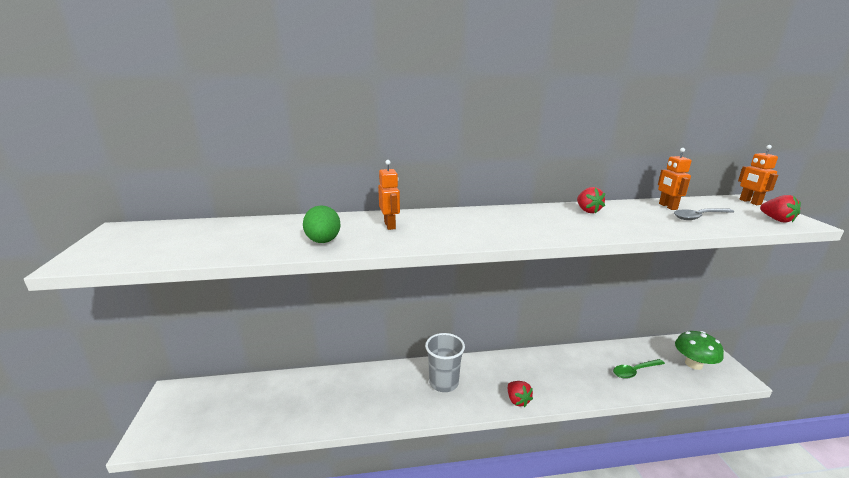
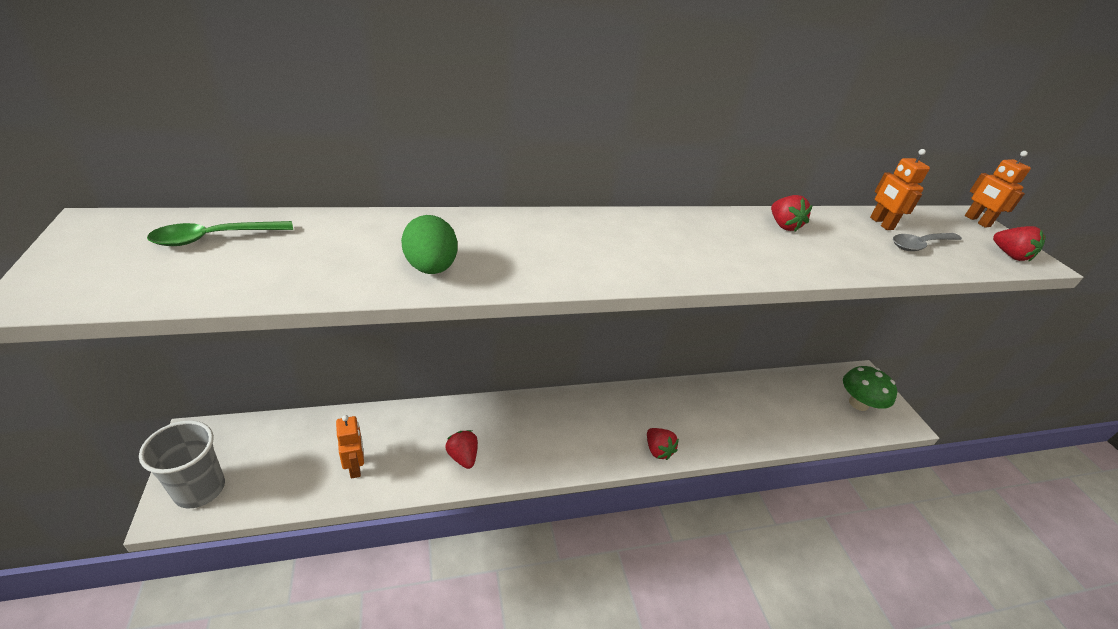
camera: 10 degrees left, 15 degrees up
orange robot [378,160,400,230] -> orange robot moved to [336,415,364,479]
grey cup [425,333,465,392] -> grey cup moved to [139,420,225,509]
green spoon [613,359,665,379] -> green spoon moved to [147,221,293,246]
none -> red strawberry [445,430,478,469]

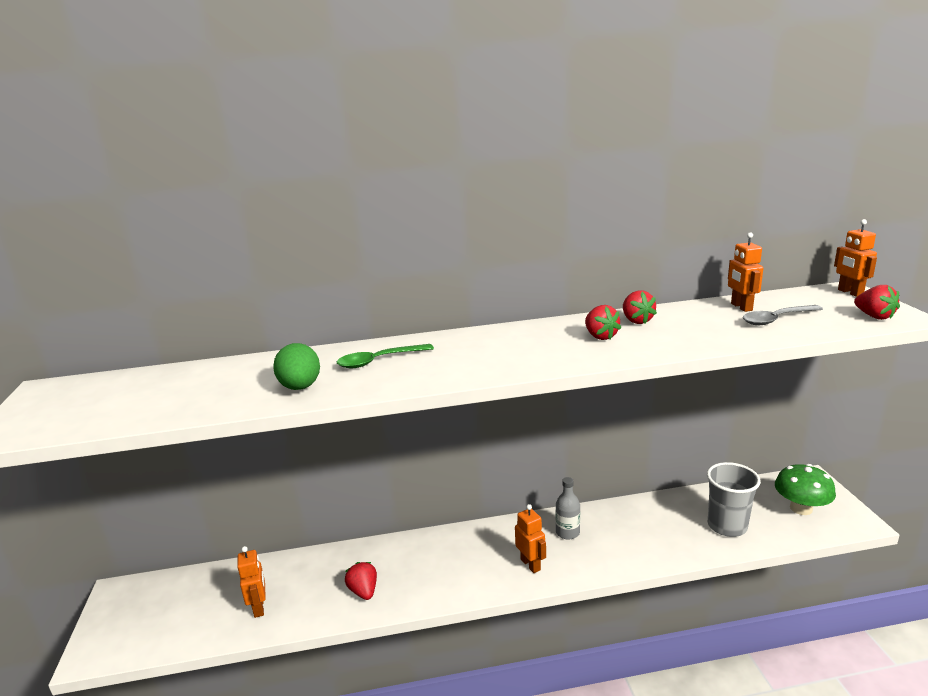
camera: 10 degrees right, 15 degrees down
grey cup [139,420,225,509] -> grey cup moved to [707,462,761,537]
green spoon [147,221,293,246] -> green spoon moved to [337,344,434,368]
red strawberry [647,428,679,460] -> red strawberry moved to [585,305,621,340]
none -> orange robot [515,504,546,573]
none -> grey bottle [555,477,580,540]

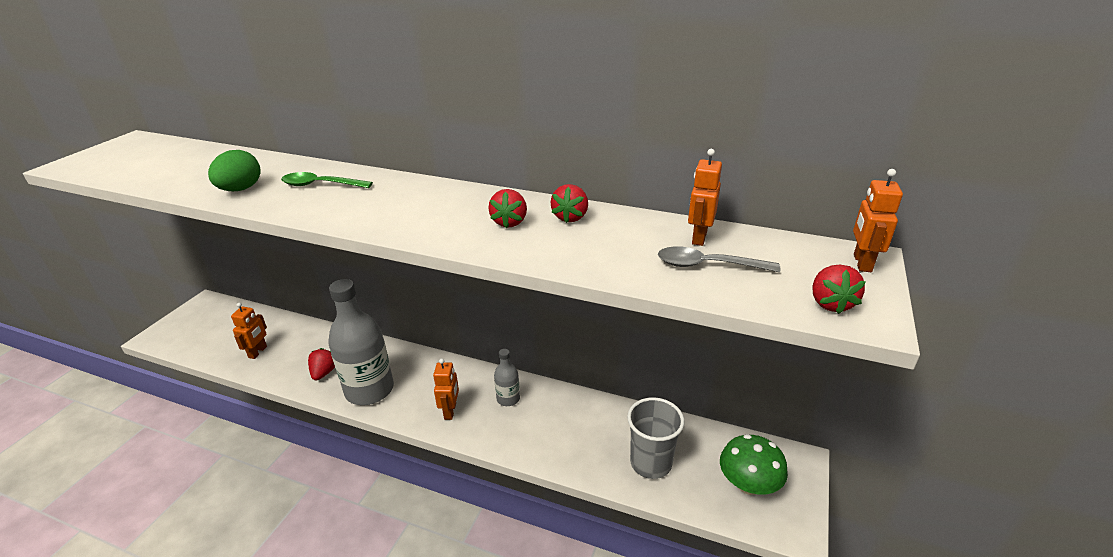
camera: 30 degrees right, 10 degrees up
none -> grey bottle [328,279,394,405]

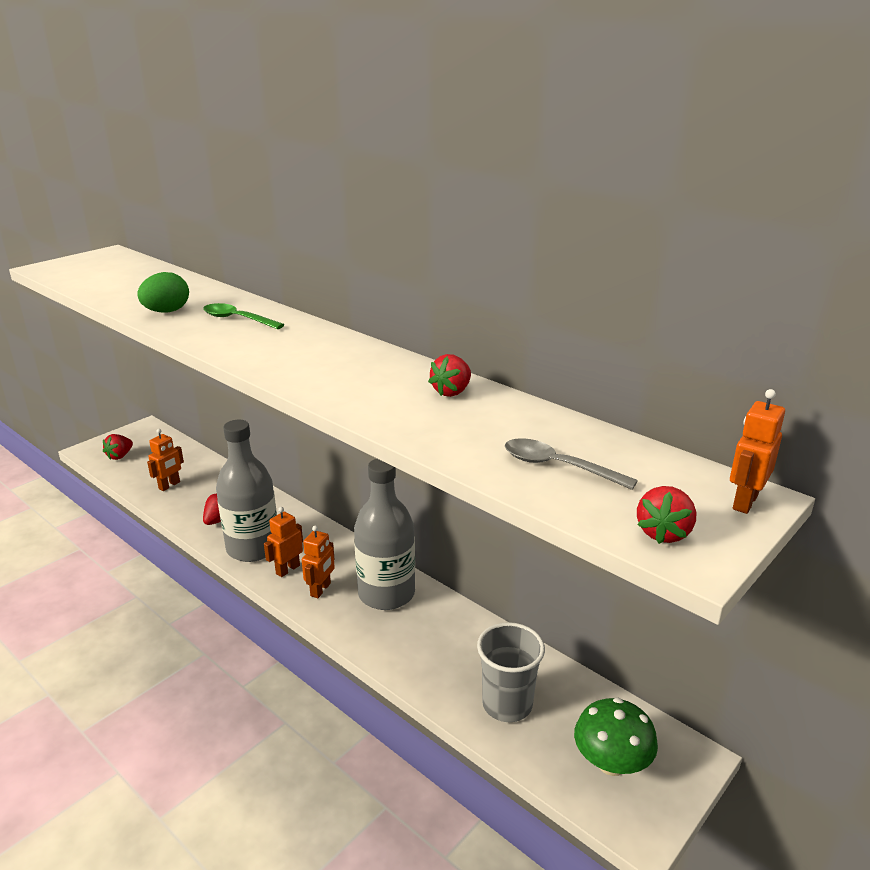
camera: 20 degrees right, 5 degrees down
red strawberry [488,189,527,228] -> red strawberry moved to [103,434,133,460]
grey bottle [494,349,520,406] -> grey bottle [354,459,415,610], size x2.11
orange robot [688,149,722,246] -> orange robot moved to [264,507,303,577]

